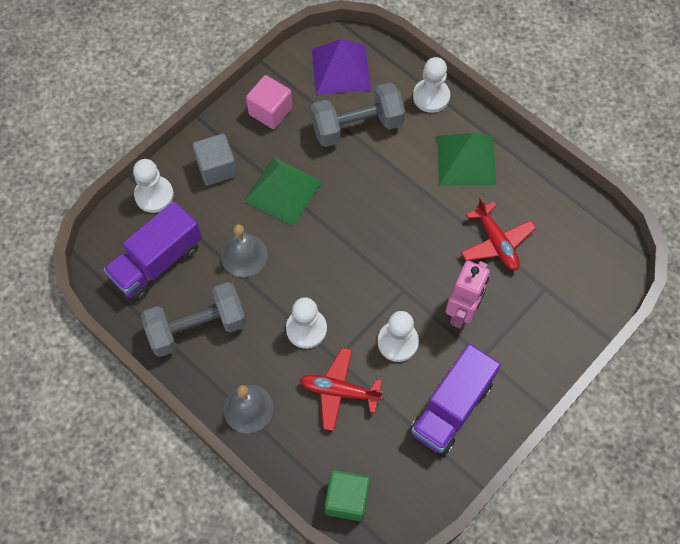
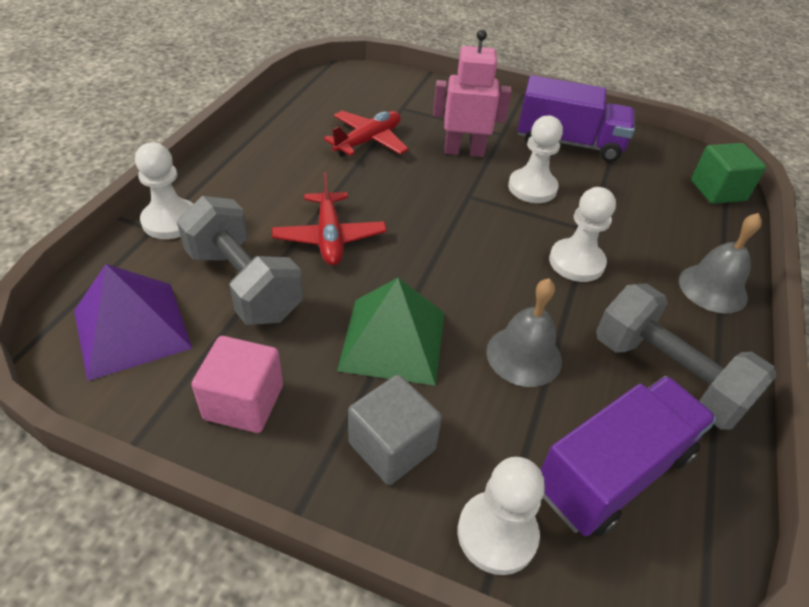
camera: 115 degrees left, 20 degrees down
purple truck [103,201,202,301] -> purple truck turned 60 degrees counterclockwise [541,376,717,537]
red plane [300,348,383,431] -> red plane moved to [272,172,387,265]
green pyramid [437,133,496,186] -> none

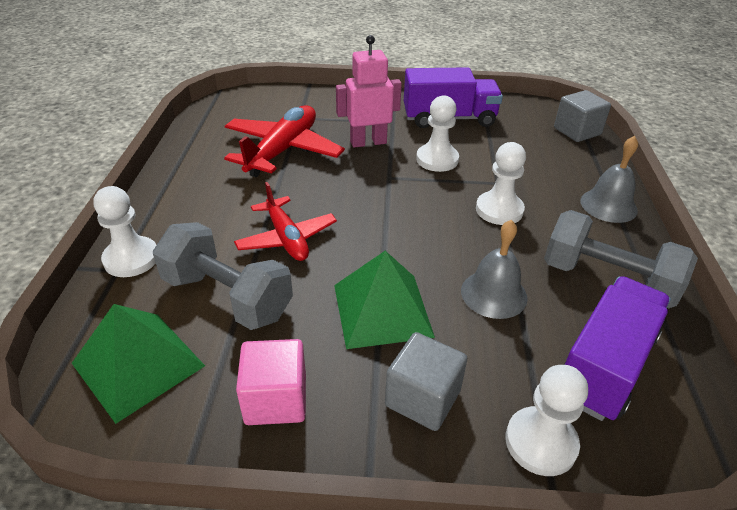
camera: 15 degrees left, 5 degrees down
purple pyramid [74,264,192,381] -> green pyramid [72,304,205,424]
red plane [323,111,409,156] -> red plane [224,105,345,177], size x1.51
green cube [691,143,766,204] -> grey cube [554,90,611,142]

